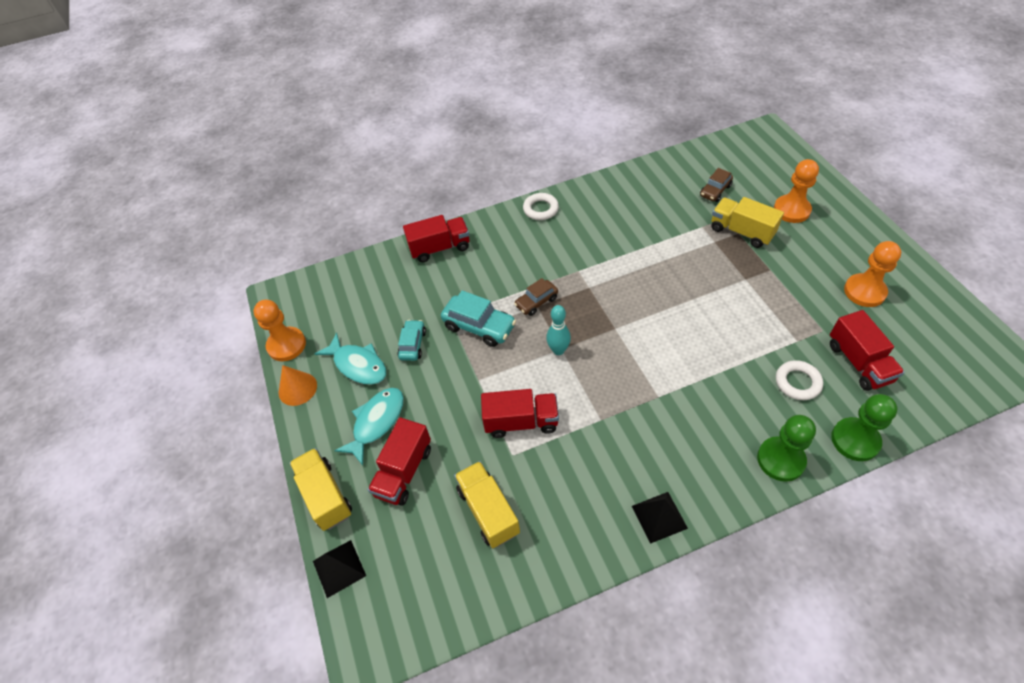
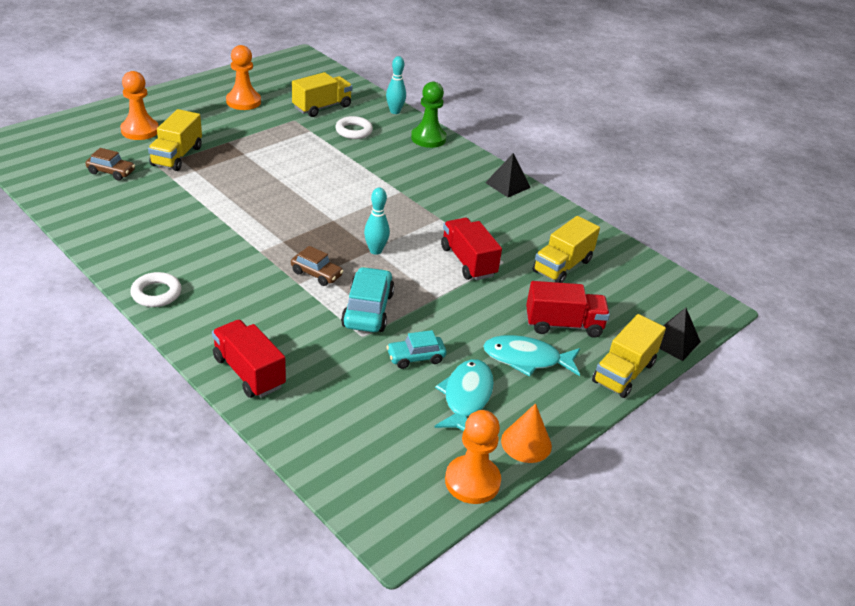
camera: 120 degrees left, 15 degrees down
red truck [830,310,905,391] -> yellow truck [292,72,353,117]
green pawn [831,394,897,461] -> turquoise bowling pin [386,56,406,114]

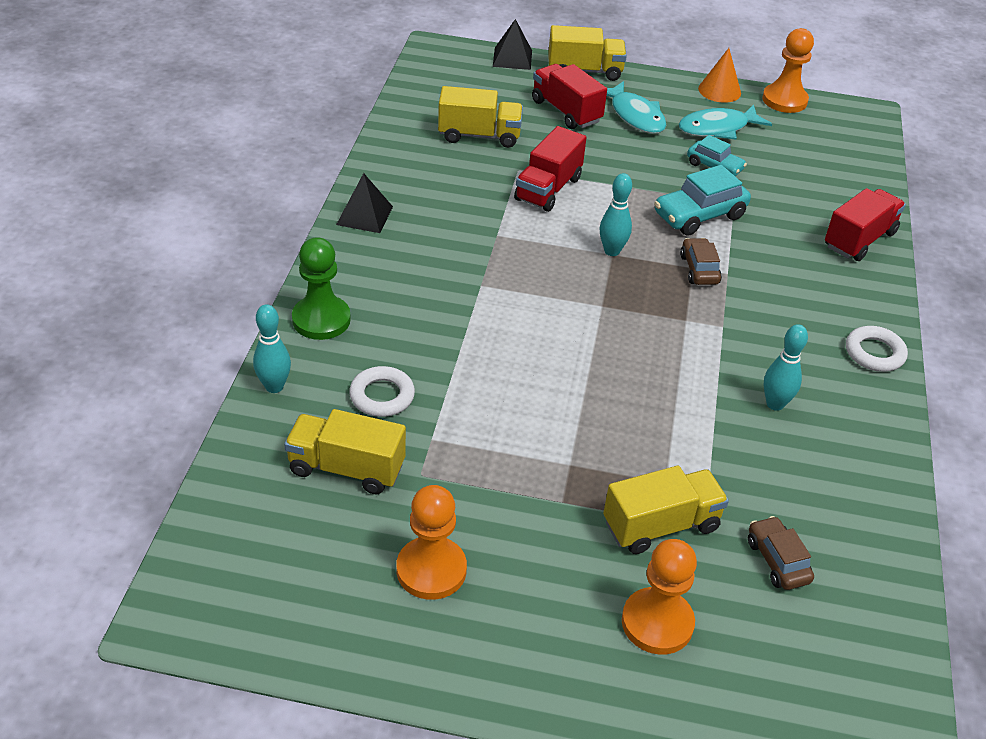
camera: 125 degrees left, 5 degrees up
red truck [212,320,286,398] -> red truck turned 150 degrees counterclockwise [825,188,906,261]
none -> turquoise bowling pin [764,324,808,411]

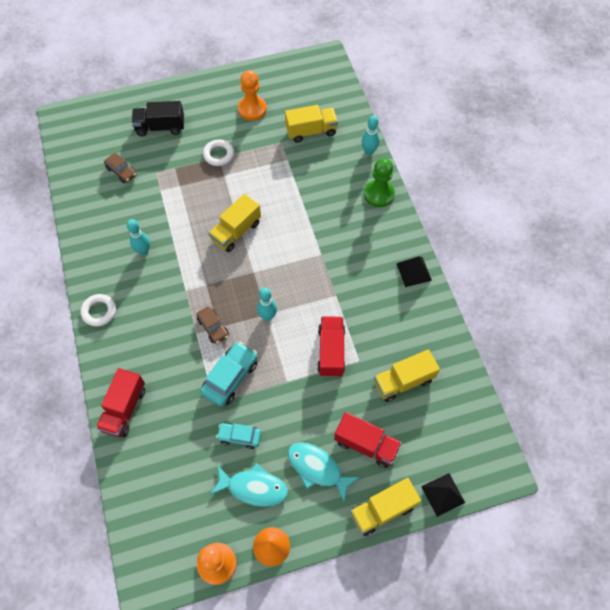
camera: 155 degrees right, 20 degrees up
white ring [349,366,415,417] -> white ring moved to [203,140,234,166]
yellow truck [603,466,729,554] -> yellow truck moved to [208,194,261,252]
orange pawn [622,539,697,654] -> black truck [132,101,184,137]
turquoise fish [678,104,772,140] -> turquoise fish turned 60 degrees clockwise [210,463,288,507]

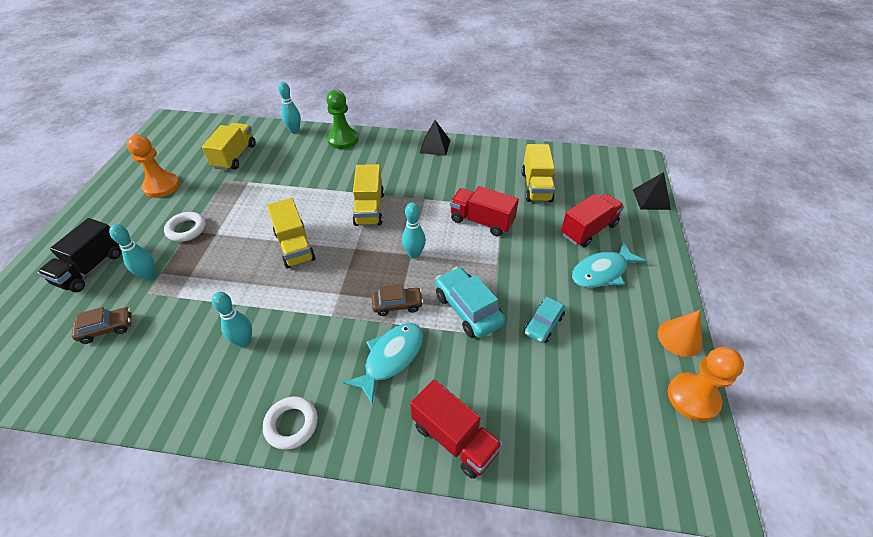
camera: 65 degrees left, 15 degrees down
turquoise fish [210,463,288,507] -> turquoise fish moved to [343,323,423,404]
yellow truck [350,478,421,536] -> yellow truck moved to [353,164,384,226]
none -> turquoise bowling pin [109,224,156,281]

